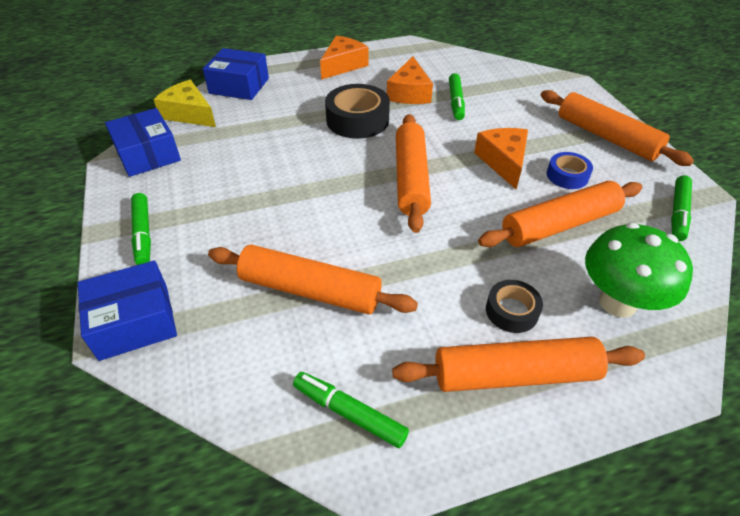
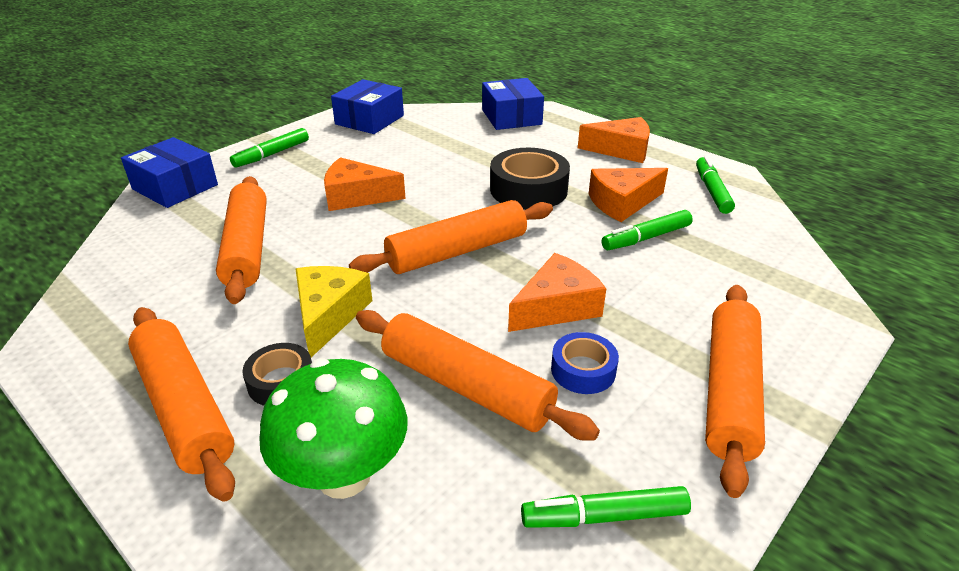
camera: 60 degrees right, 10 degrees down
yellow cheese [153,80,216,127] -> yellow cheese moved to [296,266,373,357]
green marker [293,372,409,448] -> green marker moved to [696,156,735,214]
none -> orange cheese [324,157,406,211]

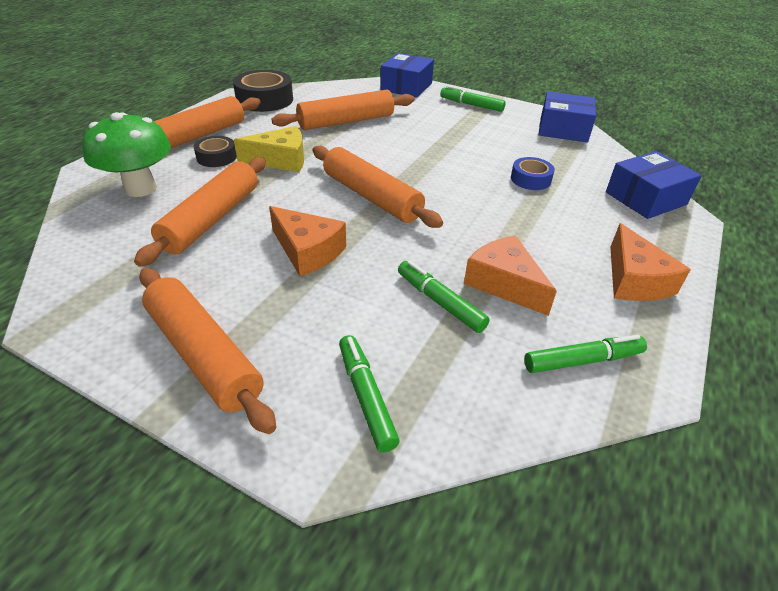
camera: 75 degrees right, 5 degrees up
orange cheese [324,157,406,211] -> none
black tape [490,148,570,210] -> black tape moved to [233,70,293,112]
green marker [521,486,691,528] -> green marker moved to [339,335,400,452]
blue tape [551,332,619,394] -> blue tape moved to [511,157,555,190]
orange rolling pin [705,285,765,498] -> orange rolling pin turned 45 degrees clockwise [139,268,276,434]

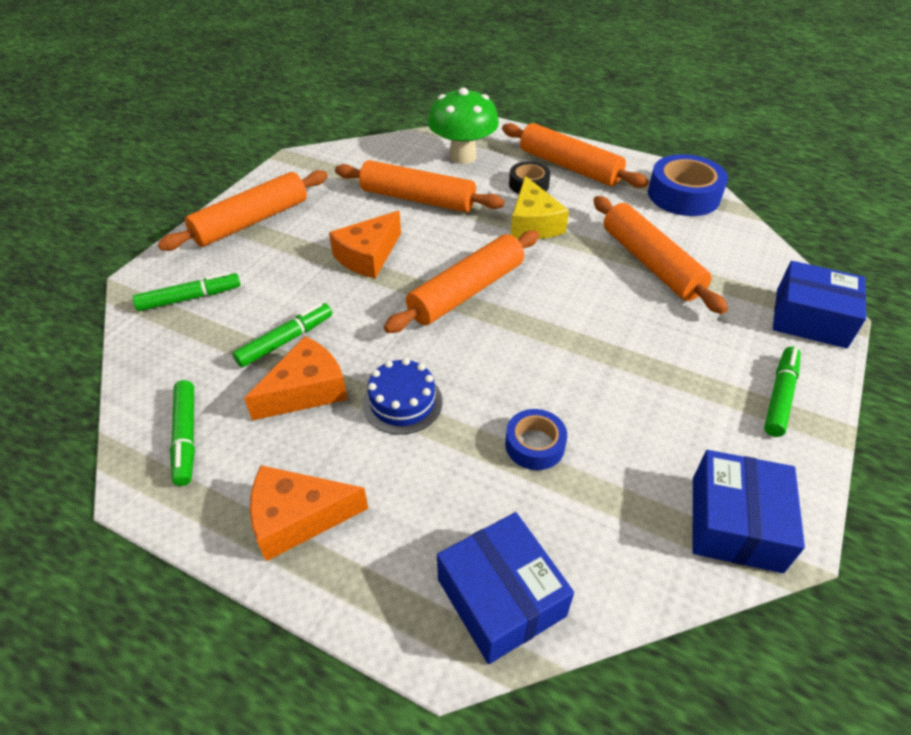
camera: 90 degrees right, 5 degrees up
black tape [233,70,293,112] -> blue tape [648,154,728,216]
none -> blue cake [363,358,443,435]

